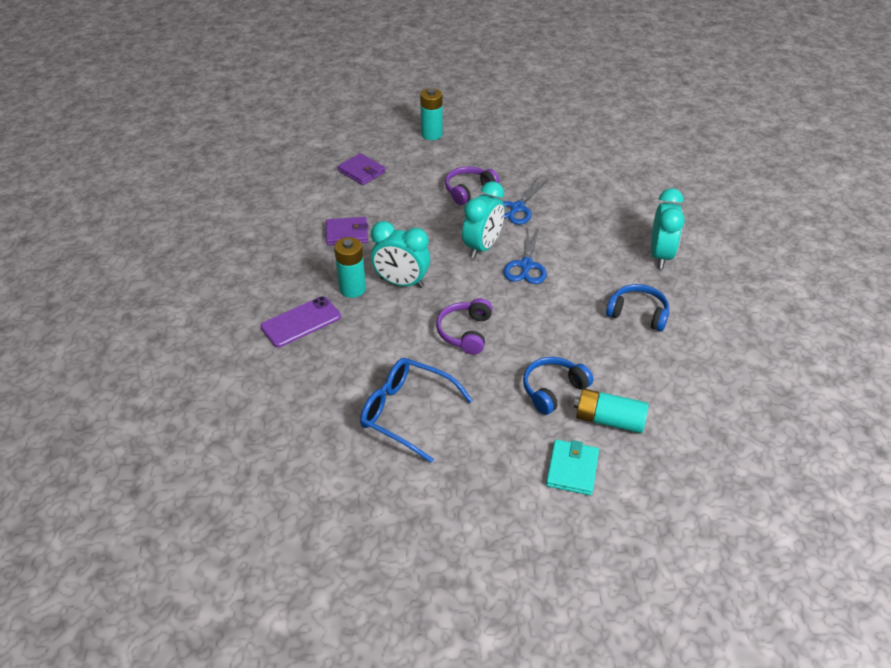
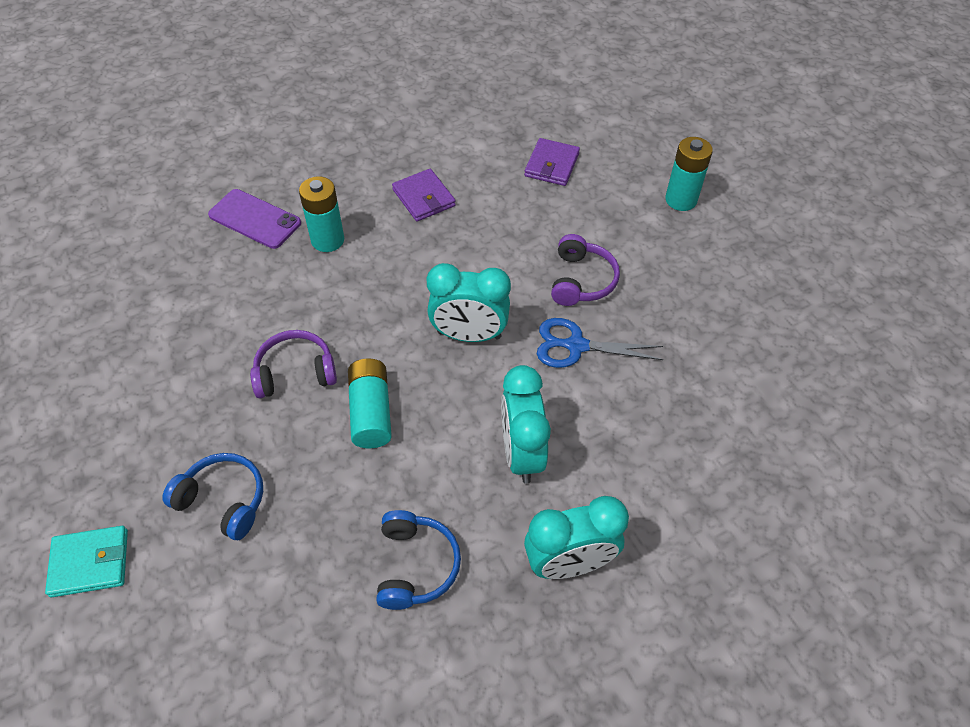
camera: 65 degrees right, 10 degrees up
blue glasses [360,358,473,463] -> none
turquoise clock [371,221,430,288] -> turquoise clock moved to [501,365,551,483]
purple headphones [445,166,499,205] -> purple headphones turned 75 degrees clockwise [551,234,620,306]
blue scissors [503,226,547,284] -> none
turquoise battery [574,389,649,433] -> turquoise battery moved to [348,358,392,448]

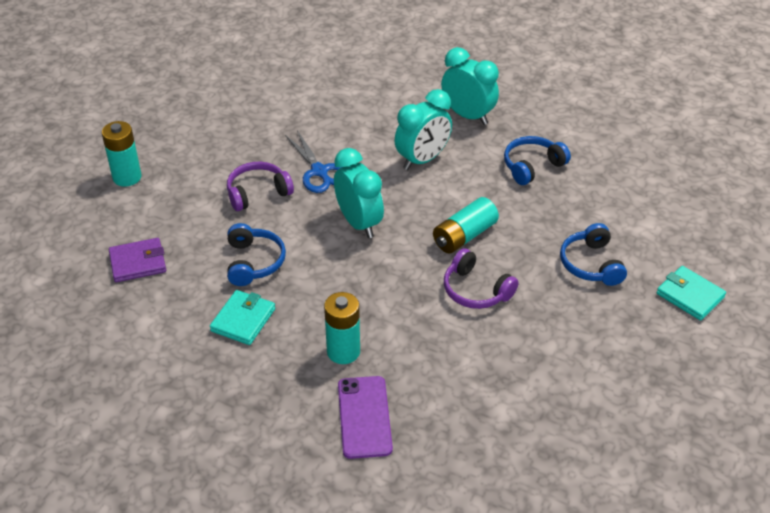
camera: 125 degrees left, 10 degrees down
purple wallet [392,169,456,221] -> turquoise wallet [210,290,275,345]
none -> blue headphones [227,223,286,286]

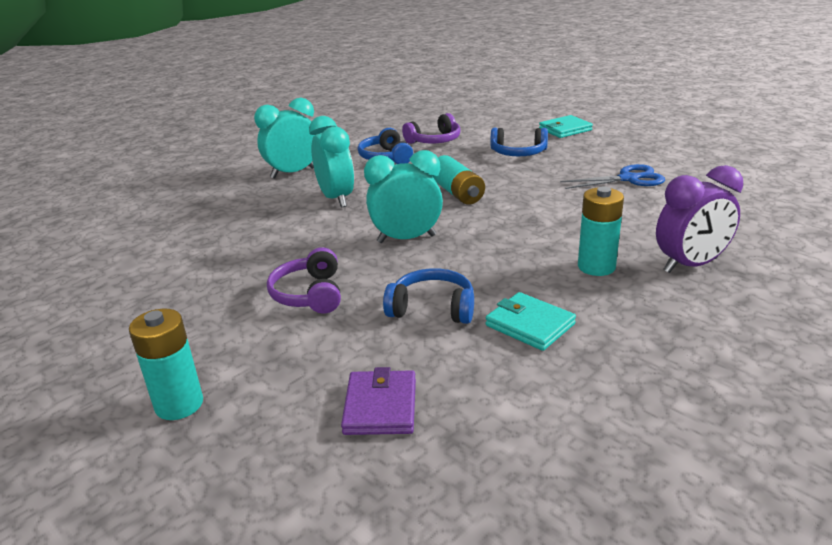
camera: 70 degrees left, 15 degrees down
blue scissors [285,130,341,193] -> blue scissors moved to [560,164,665,189]
purple phone [338,376,393,459] -> purple clock [656,165,743,273]
purple headphones [444,248,519,309] -> purple headphones moved to [402,113,461,144]

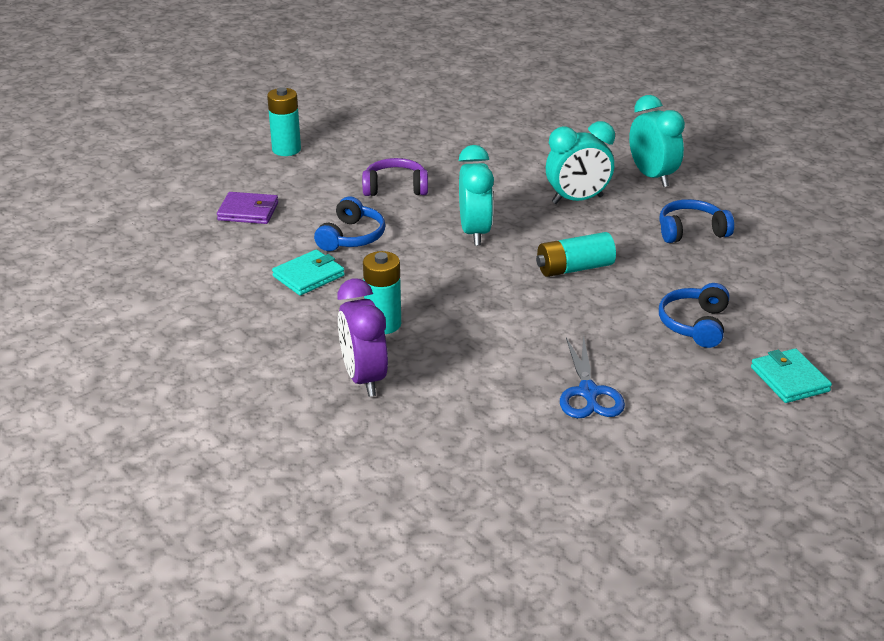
camera: 95 degrees right, 5 degrees up
purple headphones [402,113,461,144] -> none

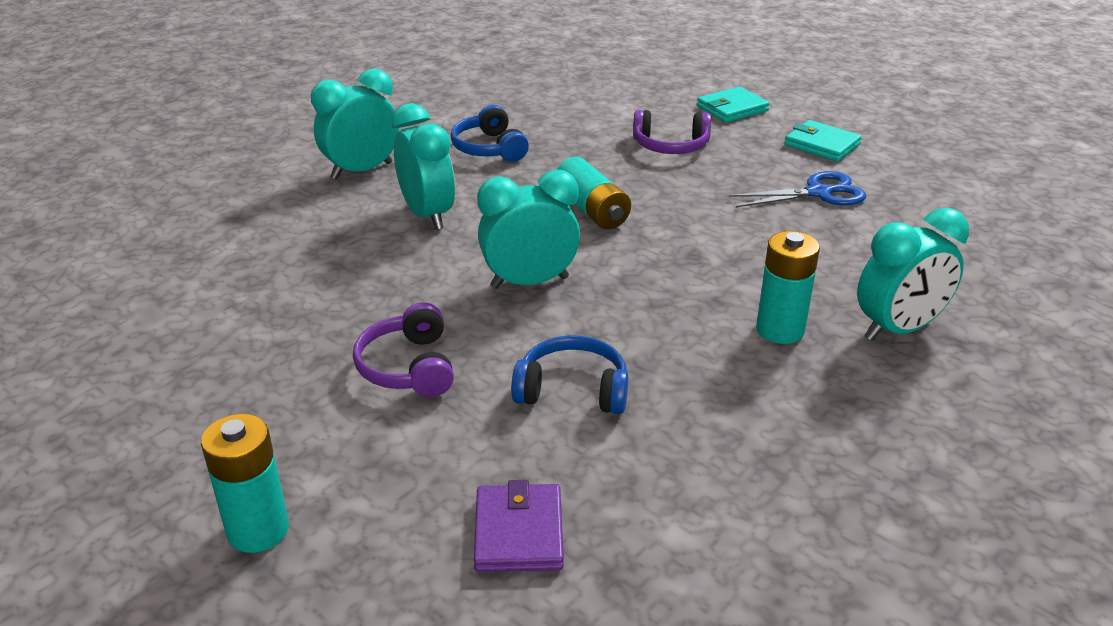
camera: 100 degrees left, 0 degrees up
turquoise wallet [272,249,345,296] -> turquoise wallet moved to [785,120,862,161]
purple clock [337,278,388,397] -> turquoise clock [857,208,969,341]
blue headphones [659,283,729,348] -> purple headphones [633,110,711,154]

